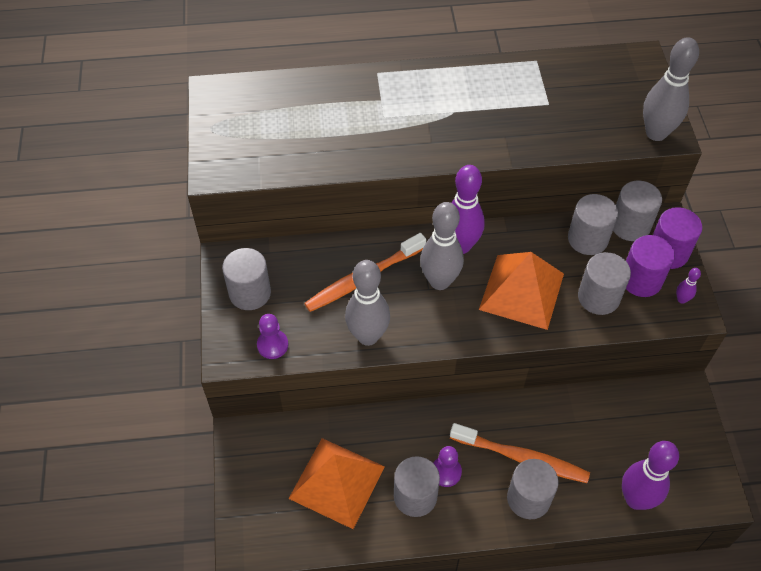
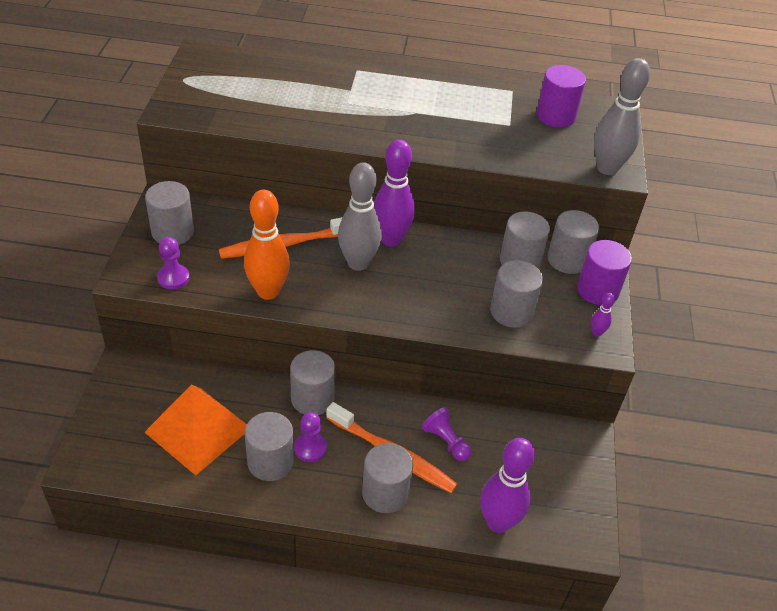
camera: 10 degrees right, 10 degrees down
grey bowling pin [345,260,390,346] -> orange bowling pin [244,190,290,300]
orange pyramid [479,252,564,330] -> none
purple cylinder [626,235,675,297] -> purple cylinder moved to [537,65,586,128]
none -> grey cylinder [290,350,335,415]
none -> purple pawn [422,407,472,461]

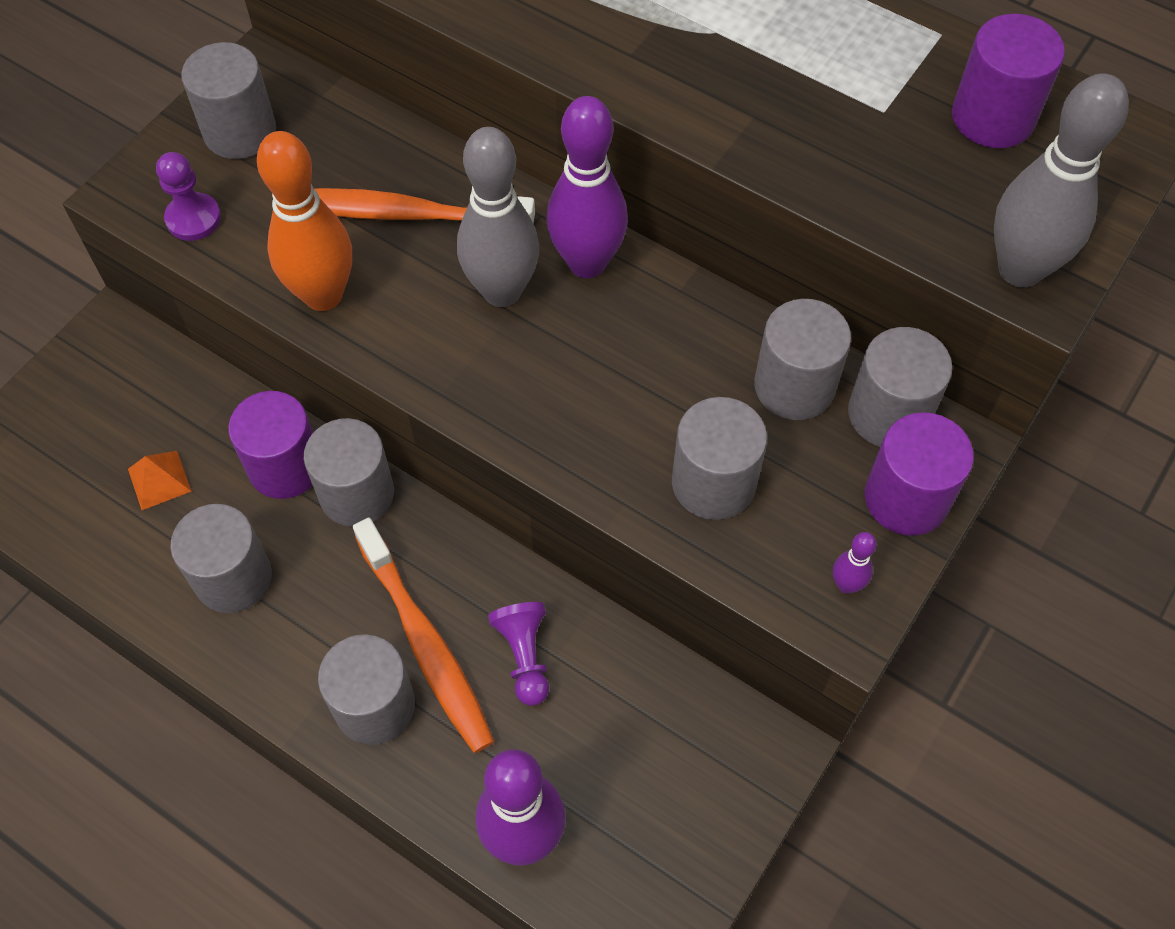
camera: 30 degrees right, 15 degrees up
orange pyramid [144,385,247,475] -> orange pyramid [128,451,192,510], size x0.41
purple pawn [294,412,327,462] -> none
none -> purple cylinder [228,391,313,499]

